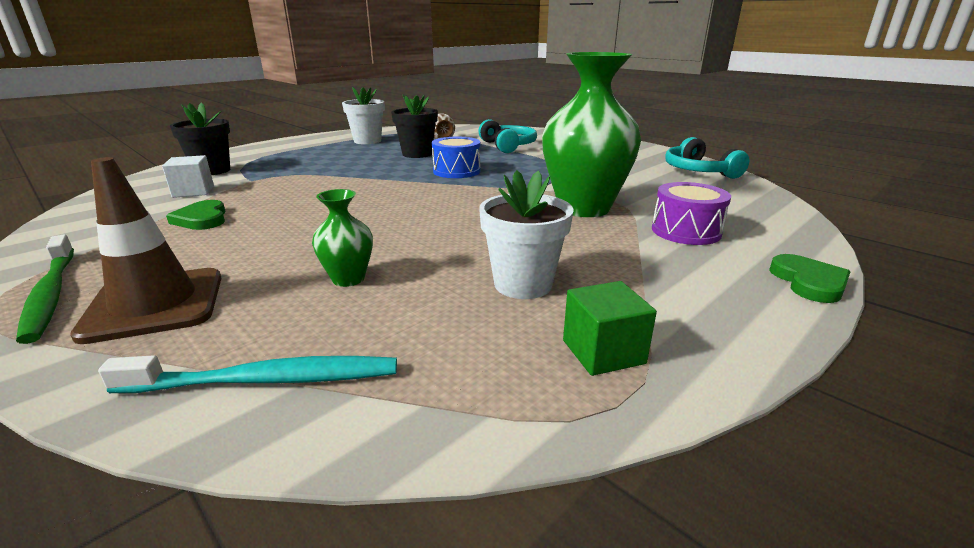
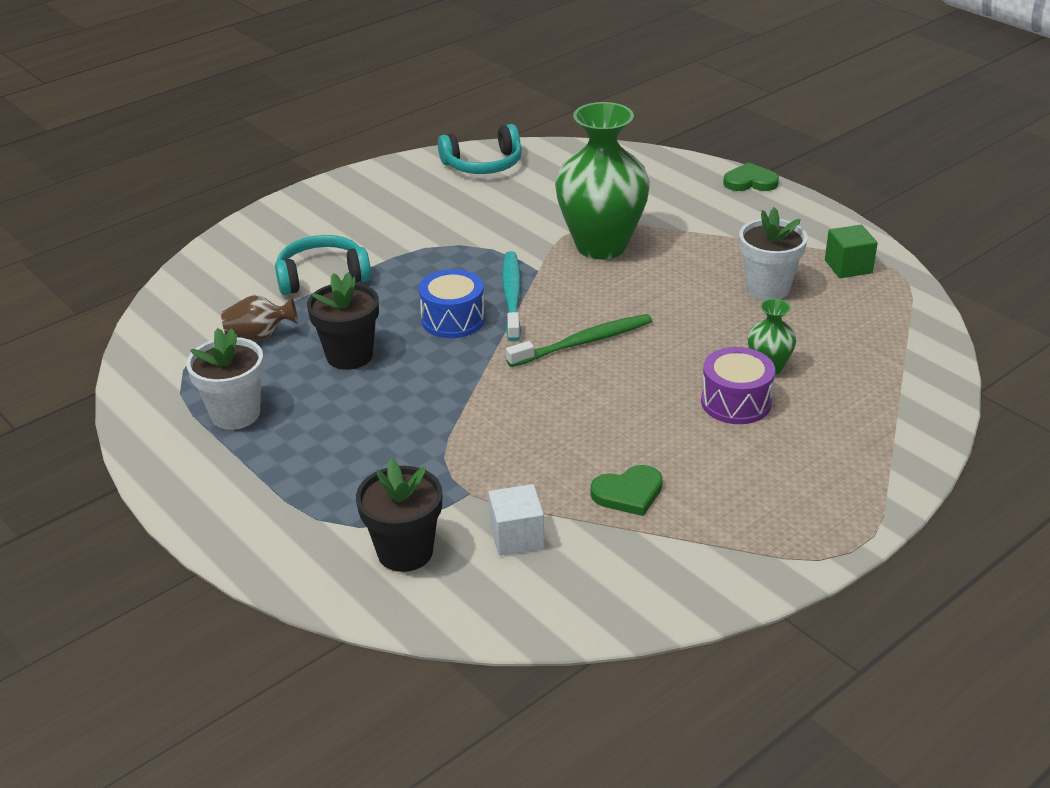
camera: 85 degrees left, 10 degrees up
green toothbrush [16,234,74,344] -> green toothbrush moved to [506,314,652,367]
brown traffic cone [70,157,221,344] -> none
turquoise toothbrush [98,355,397,393] -> turquoise toothbrush moved to [502,251,521,342]
purple drum [652,182,731,245] -> purple drum moved to [701,347,775,424]

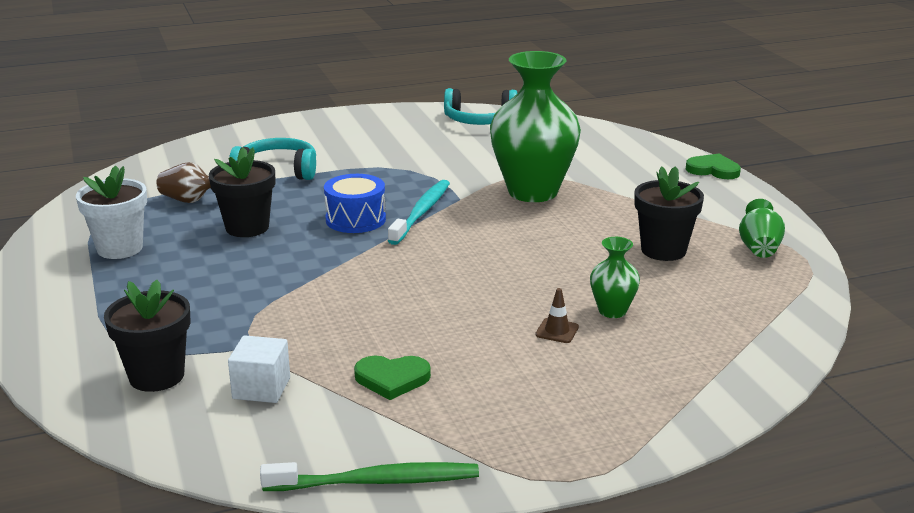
camera: 20 degrees right, 10 degrees down
green toothbrush [506,314,652,367] -> green toothbrush moved to [260,462,479,491]
purple drum [701,347,775,424] -> brown traffic cone [535,288,579,343]
white flower pot [739,207,808,300] -> black flower pot [634,166,704,261]
green cube [825,225,878,278] -> green vase [739,199,785,258]

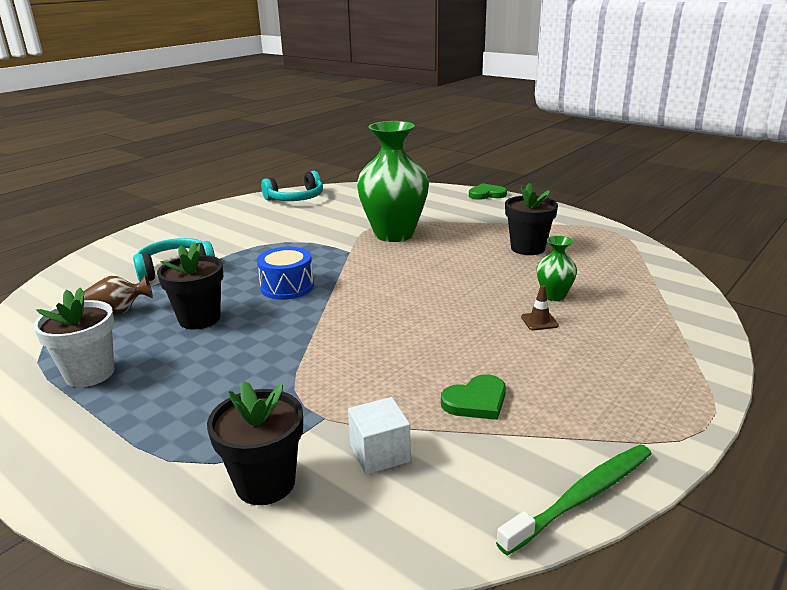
camera: 30 degrees left, 0 degrees up
turquoise toothbrush [388,180,450,245] -> none
green vase [739,199,785,258] -> none

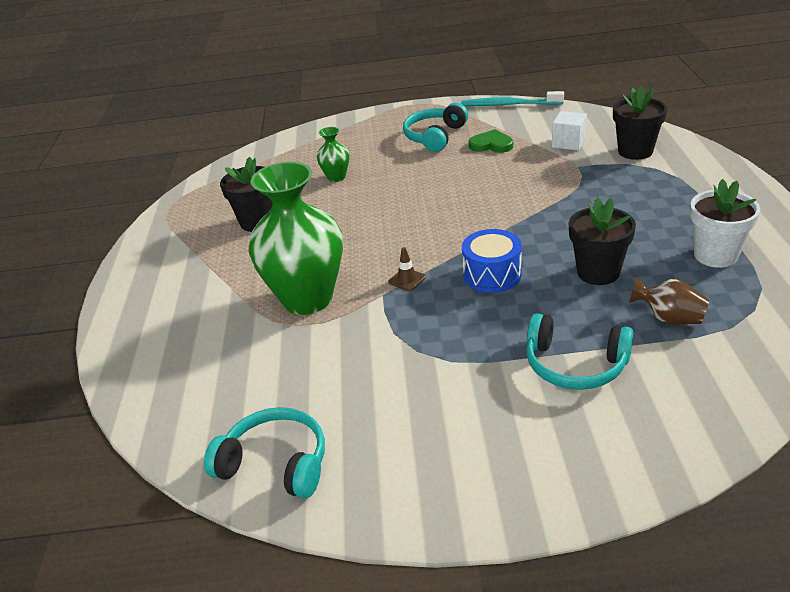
camera: 130 degrees left, 10 degrees up
green heart [469,183,507,200] -> none
green toothbrush [496,445,652,555] -> turquoise toothbrush [461,91,564,106]
brown traffic cone [521,285,559,330] -> brown traffic cone moved to [388,247,426,291]
none -> turquoise headphones [403,103,468,152]

